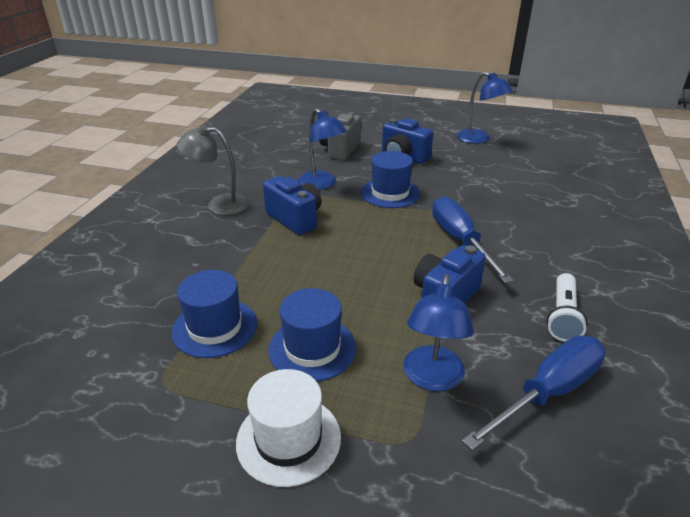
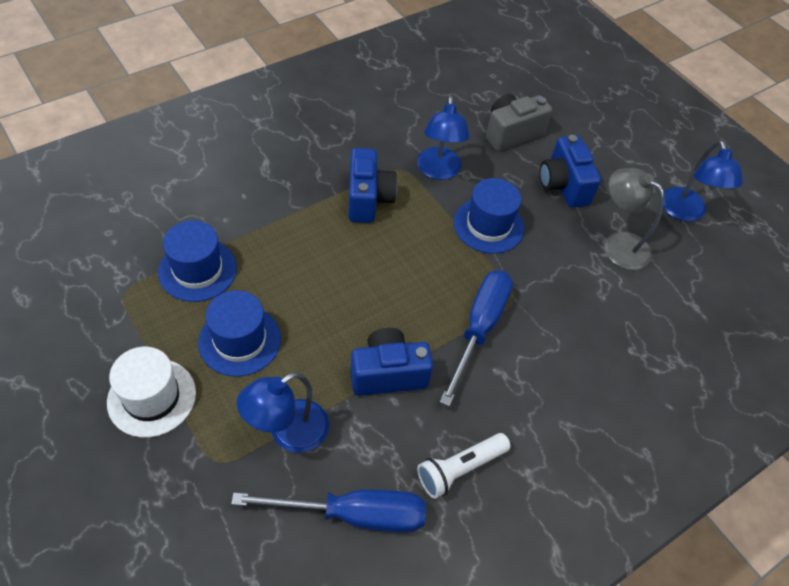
camera: 35 degrees right, 20 degrees up
grey lamp [176,125,250,215] -> grey lamp moved to [605,168,664,270]

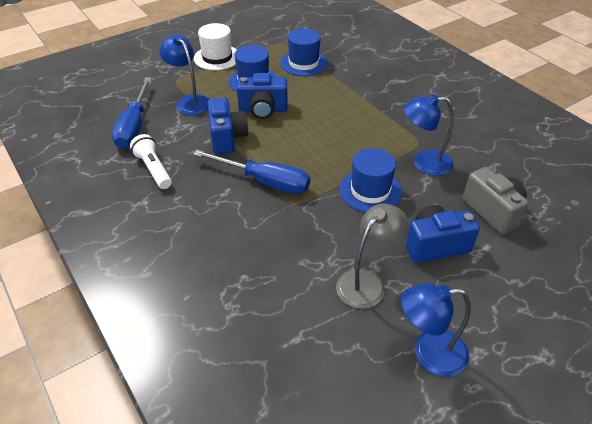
camera: 95 degrees right, 10 degrees down
blue camera [349,148,397,223] -> blue camera moved to [237,73,288,119]

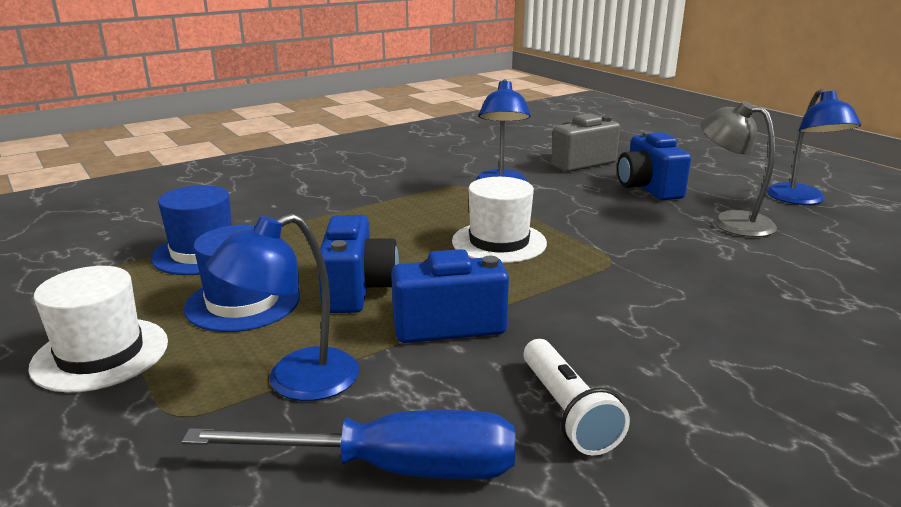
camera: 90 degrees left, 20 degrees down
white flashlight [130,134,172,189] -> white flashlight turned 75 degrees counterclockwise [523,339,630,456]
blue screwdriver [193,150,310,194] -> none
blue hat [339,148,402,212] -> none
none -> white hat [452,177,547,263]

